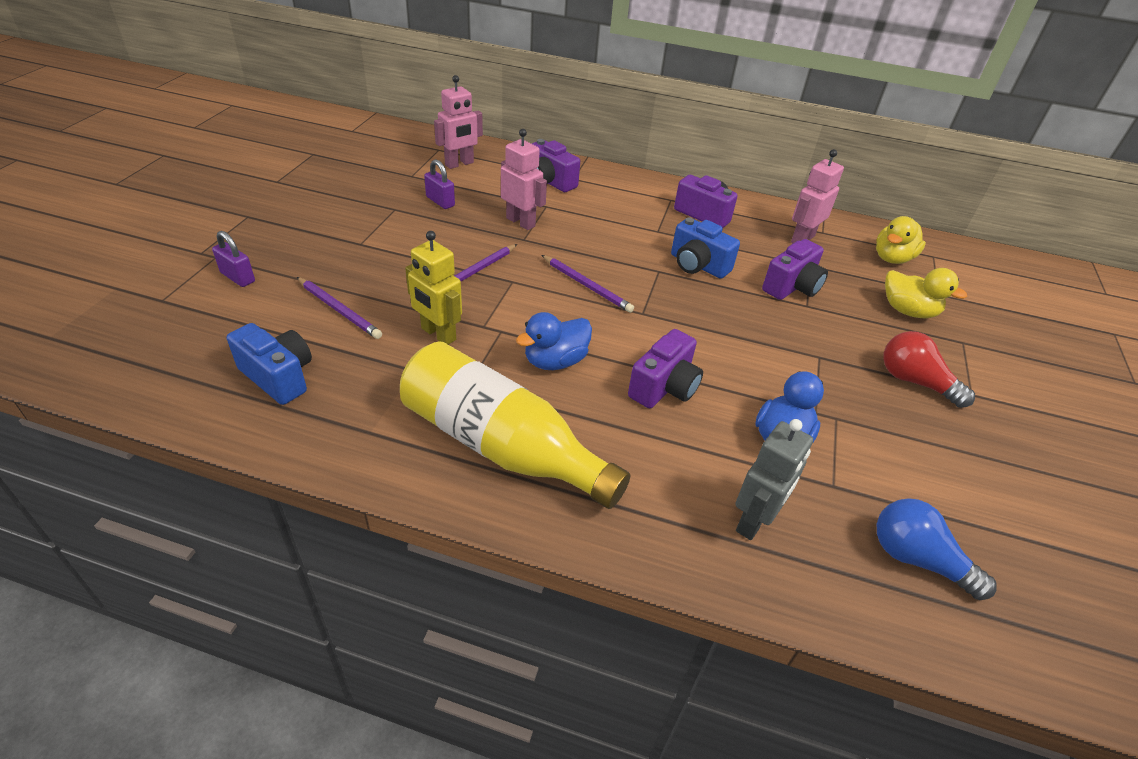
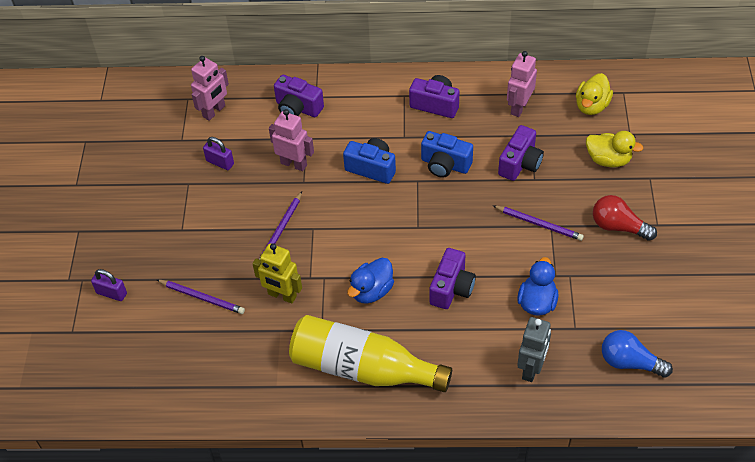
camera: 10 degrees left, 10 degrees up
blue camera [227,323,312,405] -> blue camera moved to [343,138,396,184]
purple pencil [542,255,634,313] -> purple pencil moved to [493,206,584,241]

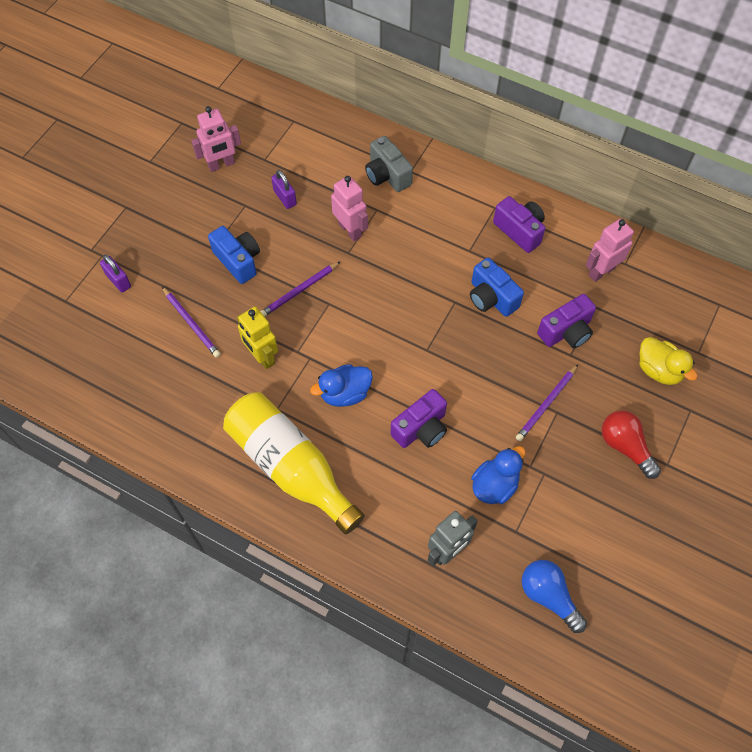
camera: 25 degrees right, 10 degrees up
pink robot [191,56,229,121] -> pink robot moved to [191,106,241,172]
purple camera [274,75,324,117] -> grey camera [365,136,413,192]
blue camera [343,138,396,184] -> blue camera moved to [208,226,260,284]
purple pencil [493,206,584,241] -> purple pencil turned 75 degrees clockwise [516,364,578,441]
yellow duck [576,73,613,115] -> none

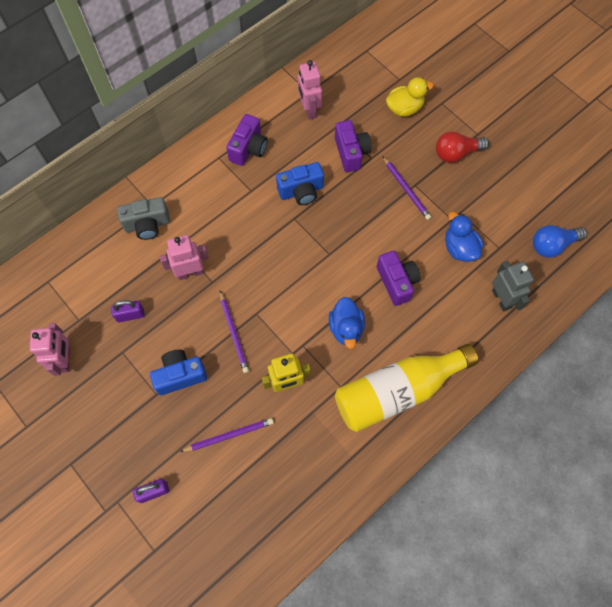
camera: 70 degrees left, 5 degrees up
purple camera [493,196,545,253] -> purple camera turned 135 degrees clockwise [226,114,267,166]

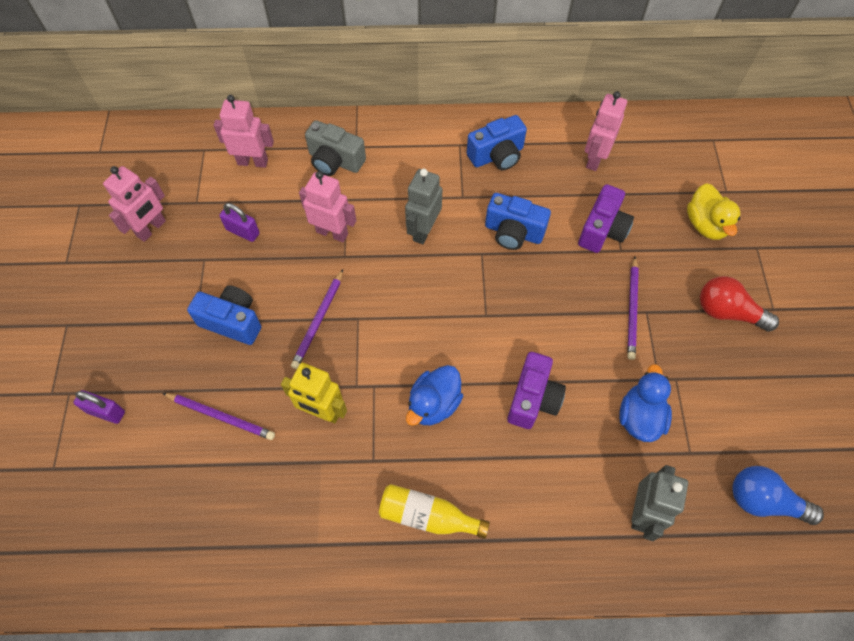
camera: 40 degrees right, 5 degrees down
purple camera [226,114,267,166] -> blue camera [467,115,527,170]
yellow bottle [335,344,478,432] -> yellow bottle [379,484,490,539], size x0.53
yellow duck [386,77,434,117] -> yellow duck turned 60 degrees clockwise [687,183,740,240]
none -> pink robot [214,95,274,168]
none -> grey robot [405,169,442,244]

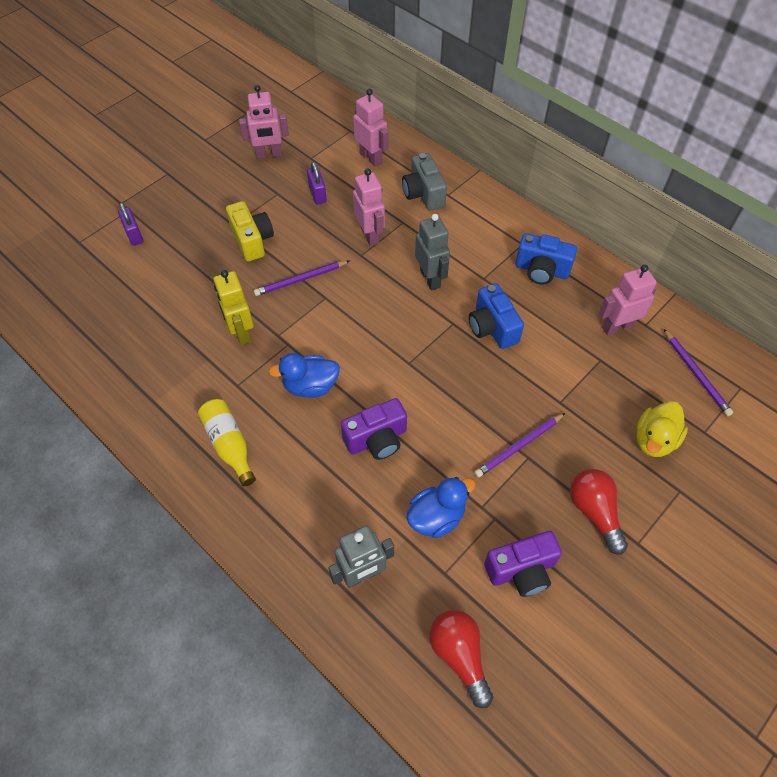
camera: 45 degrees right, 5 degrees down
purple pencil [163,393,275,440] -> purple pencil moved to [664,329,733,416]
blue camera [187,285,261,345] -> yellow camera [226,201,274,262]
grey robot [405,169,442,244] -> grey robot turned 90 degrees clockwise [415,214,450,290]
purple camera [578,184,634,253] -> purple camera moved to [484,531,562,597]
blue light bulb [732,466,824,525] -> red light bulb [429,610,493,708]

